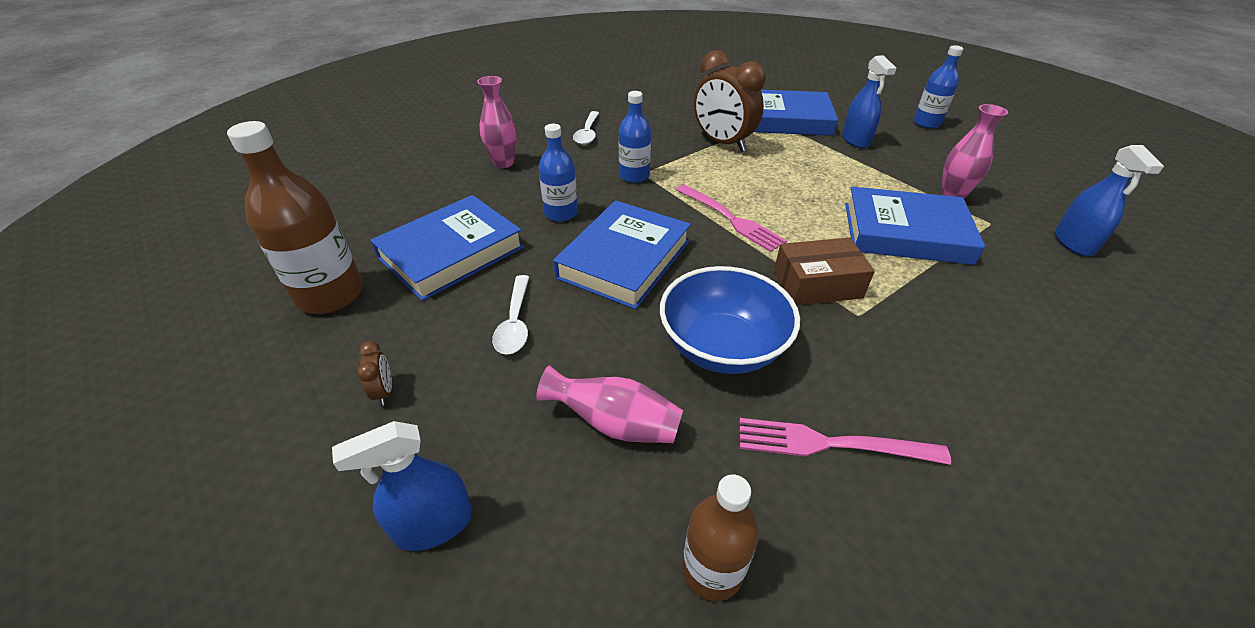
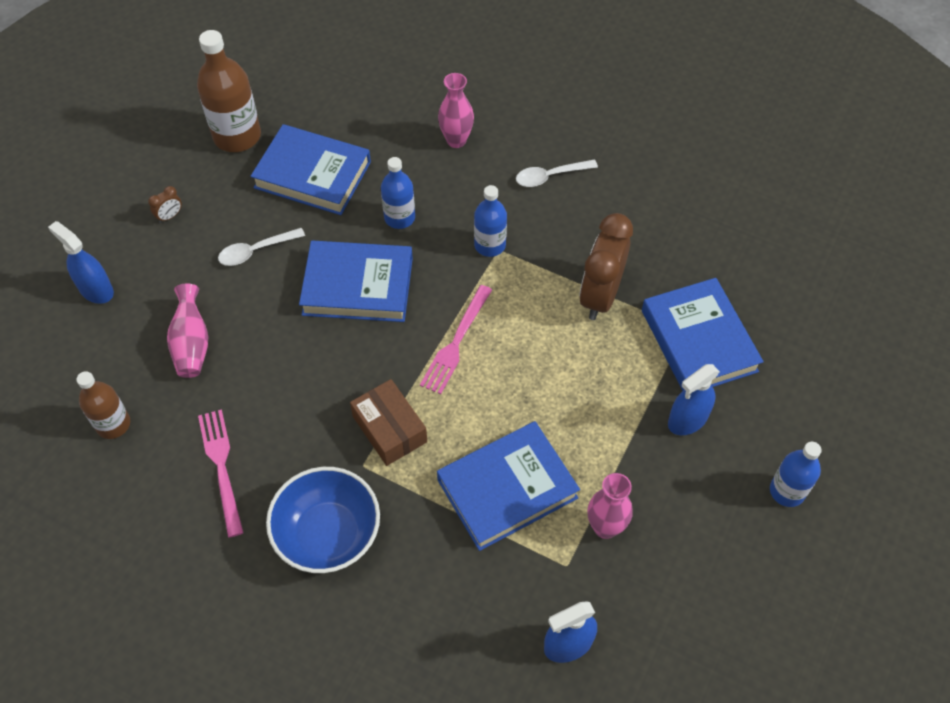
camera: 65 degrees right, 15 degrees up
blue bowl [660,266,800,374] -> blue bowl moved to [266,467,380,573]
blue book [845,187,985,265] -> blue book turned 75 degrees clockwise [437,421,580,551]

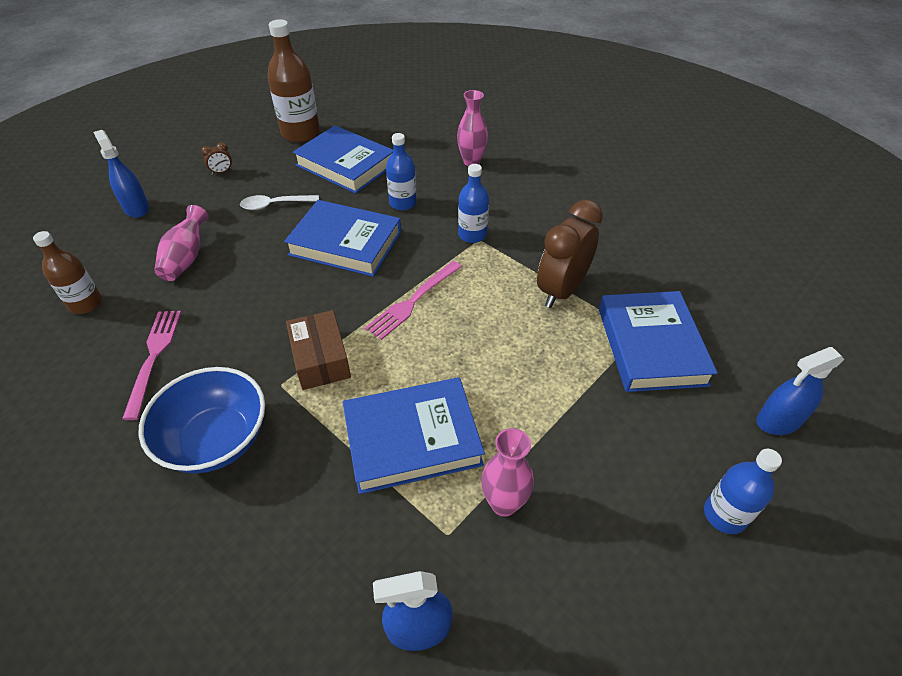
camera: 15 degrees right, 10 degrees down
white spoon [516,159,598,187] -> none
blue spray bottle [668,364,720,435] -> blue spray bottle moved to [756,347,845,435]

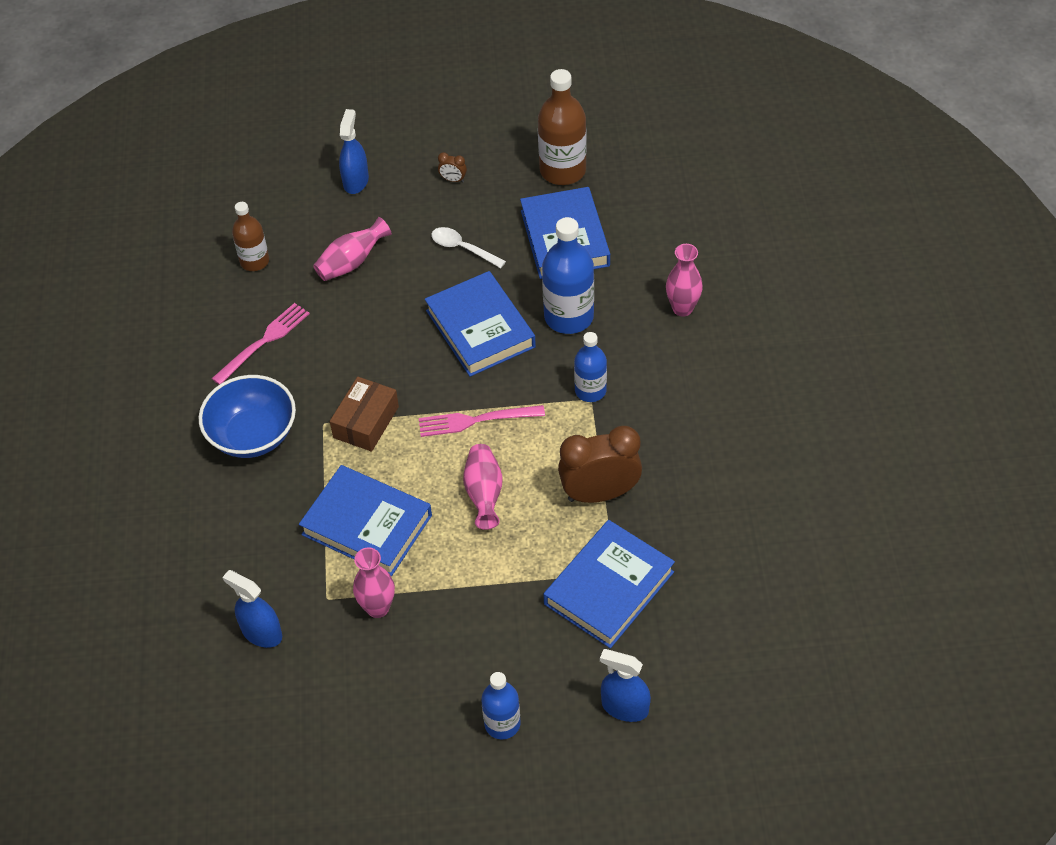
camera: 45 degrees right, 5 degrees up
blue bottle [386,133,417,210] -> blue bottle [542,217,594,334], size x1.62
none -> pink vase [463,444,503,530]

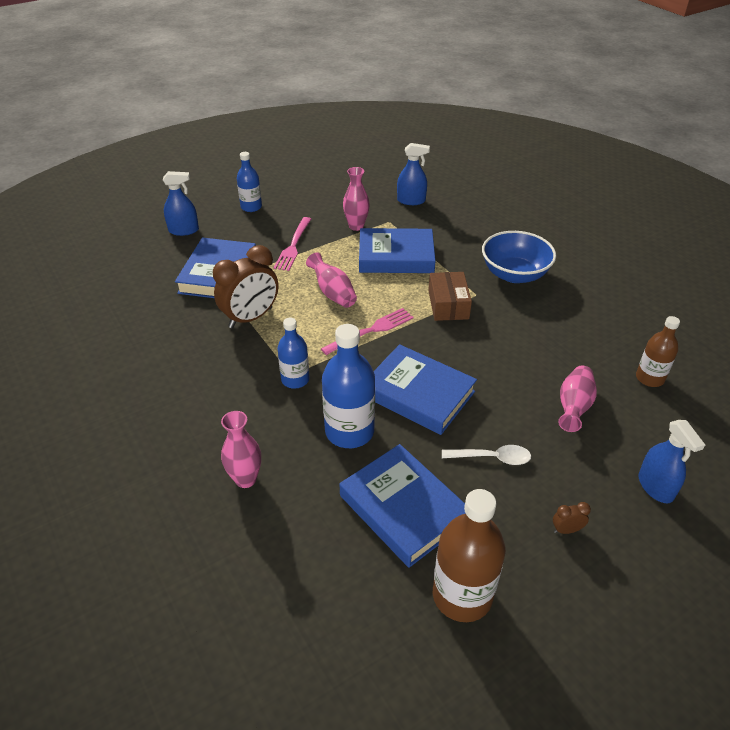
camera: 150 degrees right, 10 degrees down
pink fork [211,303,310,385] -> pink fork moved to [274,217,311,271]

